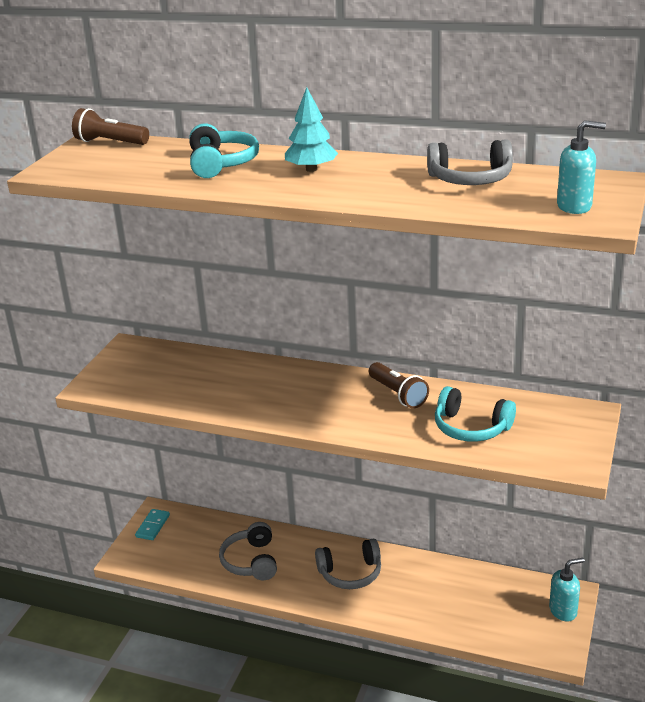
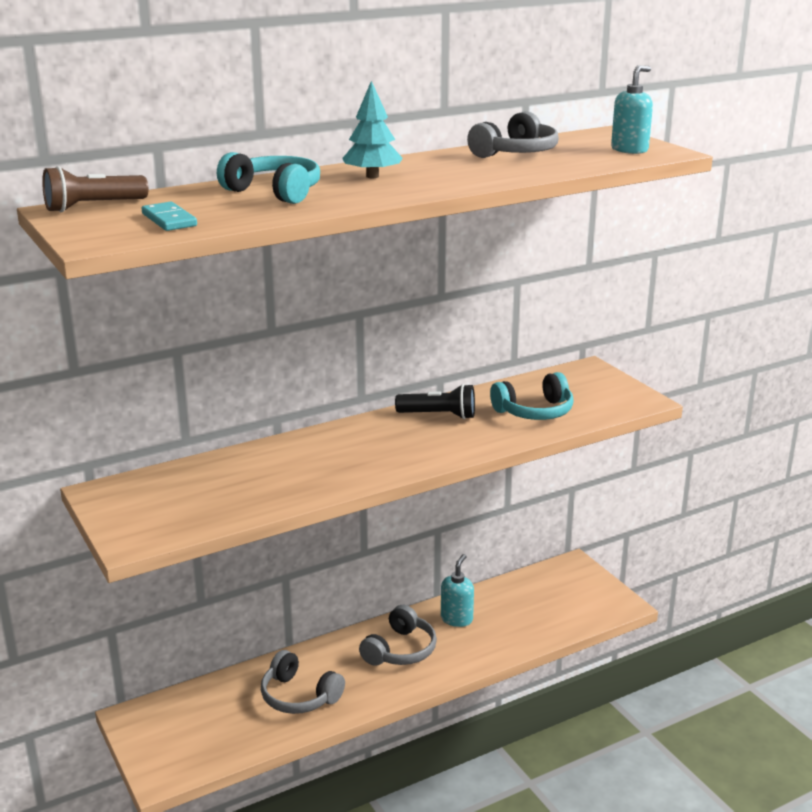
camera: 50 degrees left, 5 degrees down
turquoise domino [135,509,170,540] -> turquoise domino moved to [142,202,197,231]
brown flashlight [369,362,429,409] -> black flashlight [395,384,475,419]
turquoise soap dispenser [549,558,585,622] -> turquoise soap dispenser moved to [441,554,474,627]

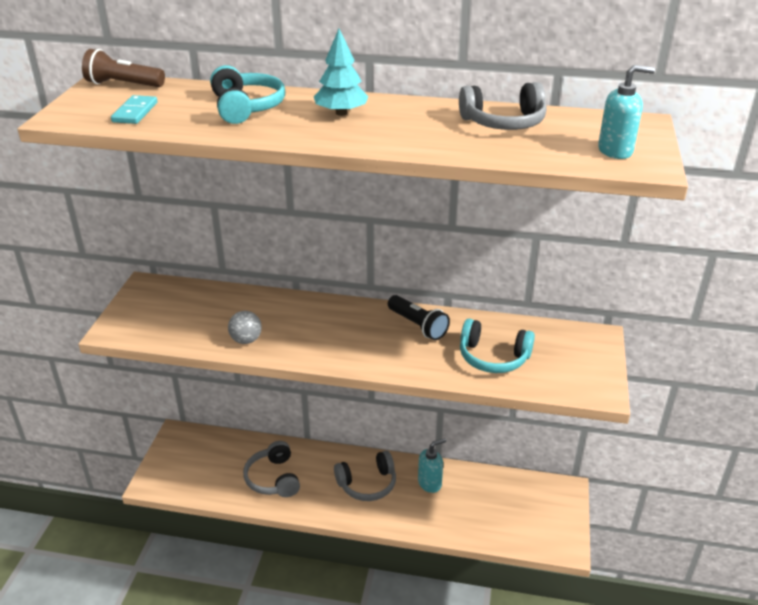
camera: 40 degrees right, 10 degrees up
none -> grey ball [228,311,262,344]

